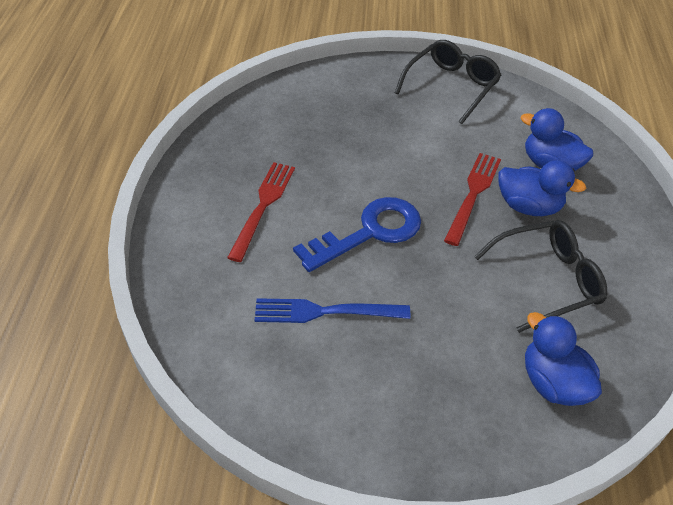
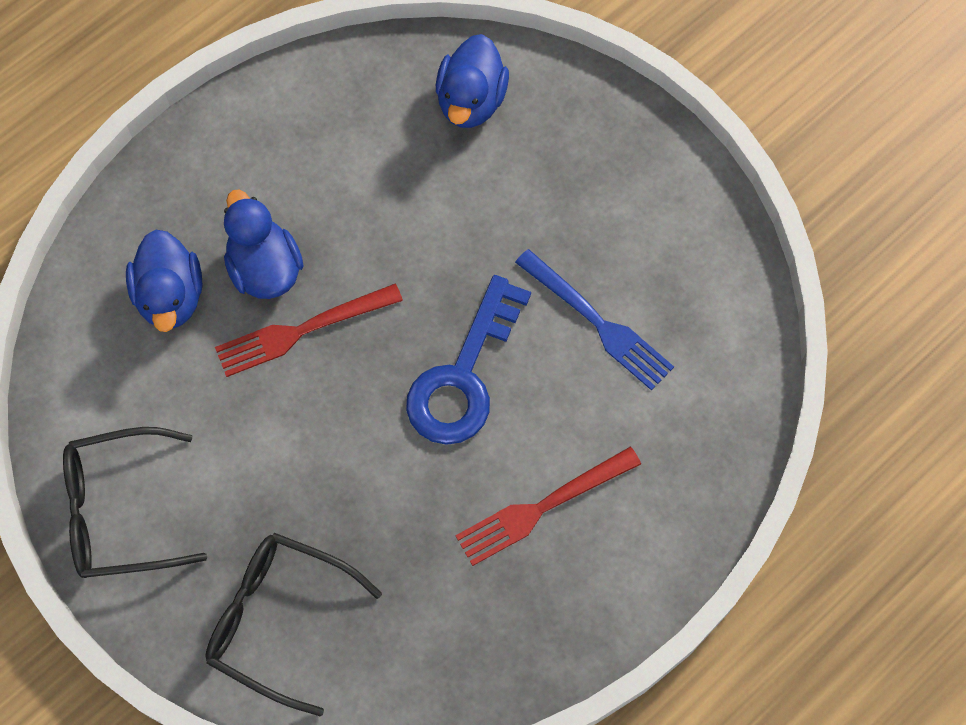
camera: 135 degrees left, 20 degrees up
blue key [293,197,421,272] -> blue key turned 75 degrees counterclockwise [406,275,531,445]
black glasses [474,220,607,333] -> black glasses moved to [205,533,382,716]

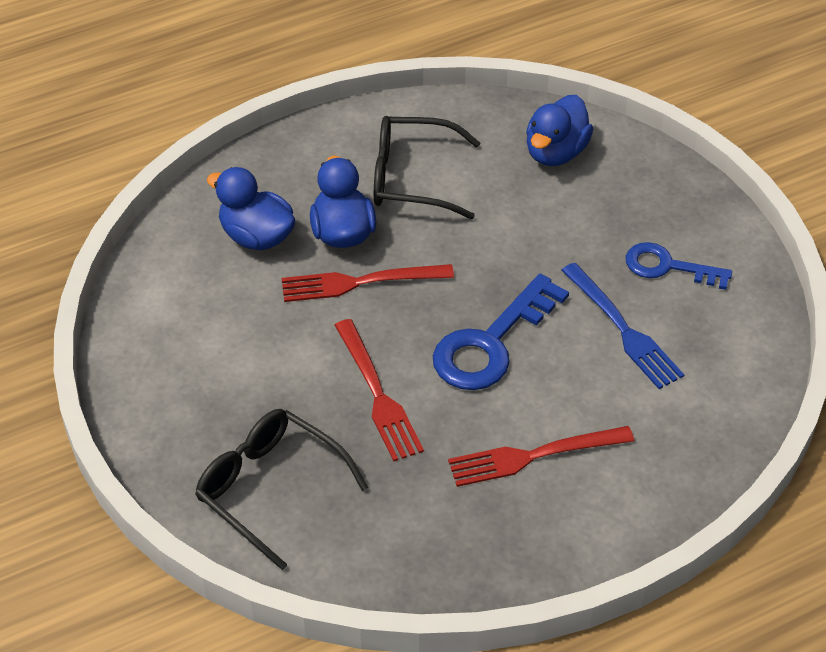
camera: 15 degrees right, 20 degrees down
black glasses [63,427,207,578] -> black glasses moved to [374,116,480,219]
blue duck [126,230,203,332] -> blue duck turned 120 degrees clockwise [207,167,295,250]
none -> red fork [335,319,424,461]
none -> blue key [626,242,732,290]

